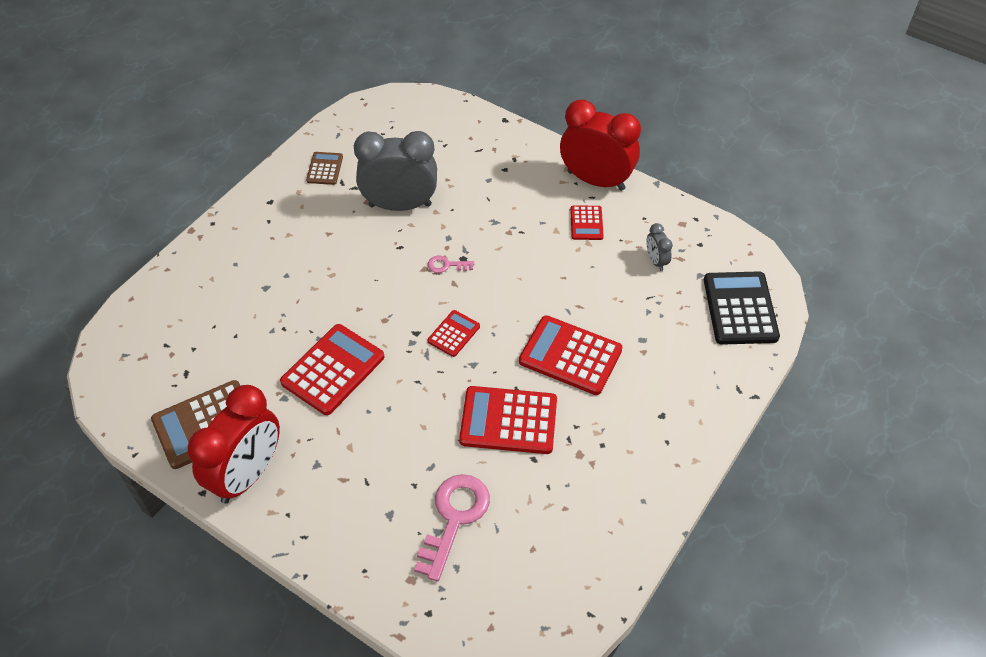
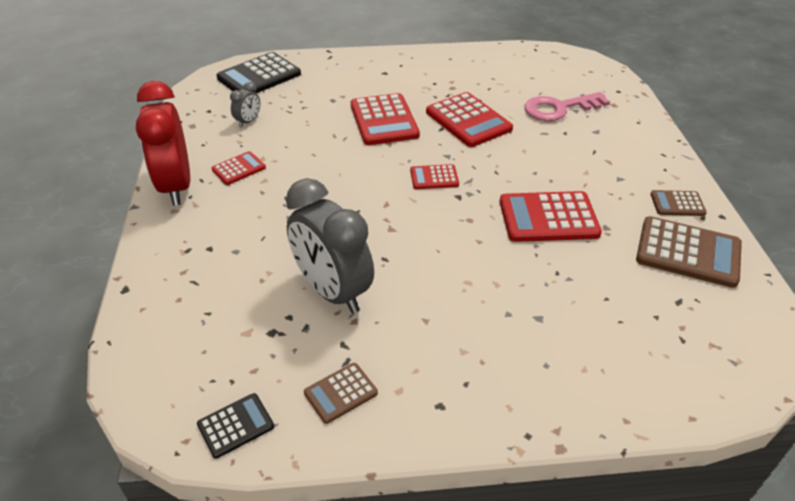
camera: 130 degrees left, 10 degrees down
red clock [188,385,280,504] -> brown calculator [650,190,707,216]
pink key [428,256,474,273] -> none
none -> black calculator [197,393,274,459]

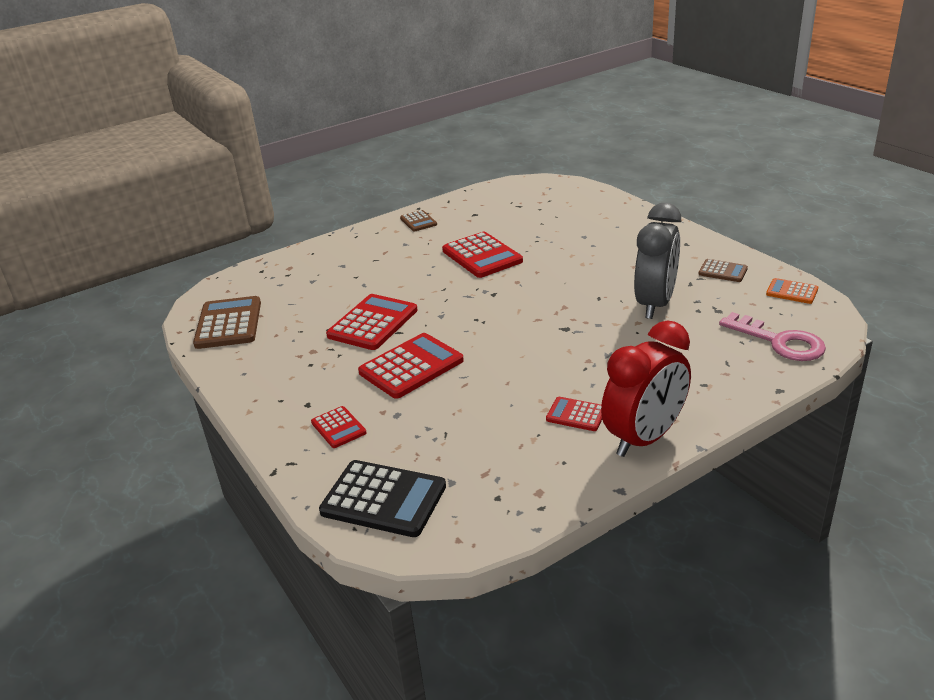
camera: 115 degrees left, 10 degrees down
black calculator [197,393,274,459] -> orange calculator [766,278,818,304]
grey clock [230,82,260,127] -> none
red calculator [410,164,459,189] -> red calculator moved to [311,406,366,448]
pink key [525,92,610,121] -> pink key moved to [719,312,826,361]
brown calculator [636,216,742,288] -> brown calculator moved to [193,296,261,349]

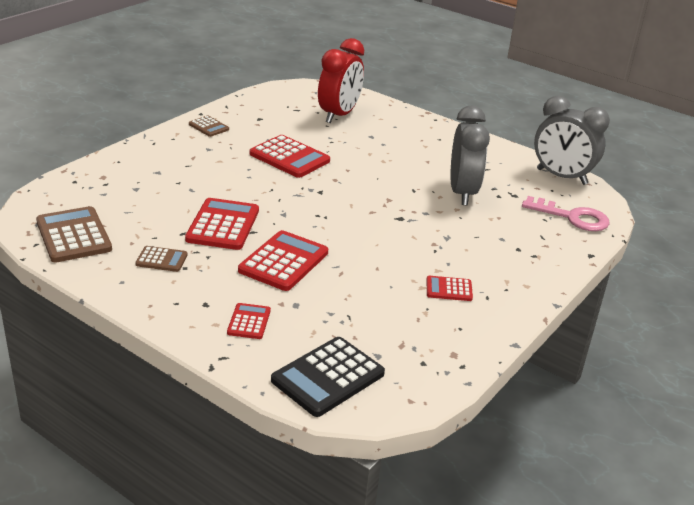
camera: 25 degrees left, 0 degrees up
red calculator [311,406,366,448] -> red calculator turned 120 degrees counterclockwise [227,303,271,339]
black calculator [319,460,446,537] -> black calculator turned 135 degrees clockwise [271,337,385,417]
red clock [601,320,691,457] -> red clock moved to [318,38,364,123]
brown calculator [698,259,748,282] -> brown calculator moved to [135,246,188,272]
orange calculator [766,278,818,304] -> grey clock [534,95,610,185]

